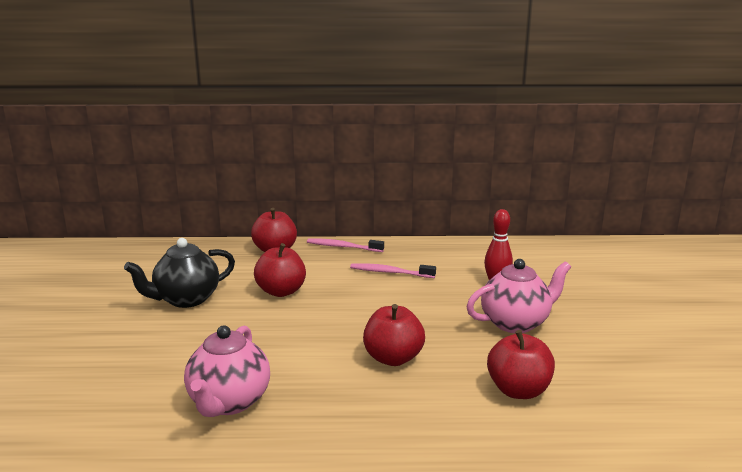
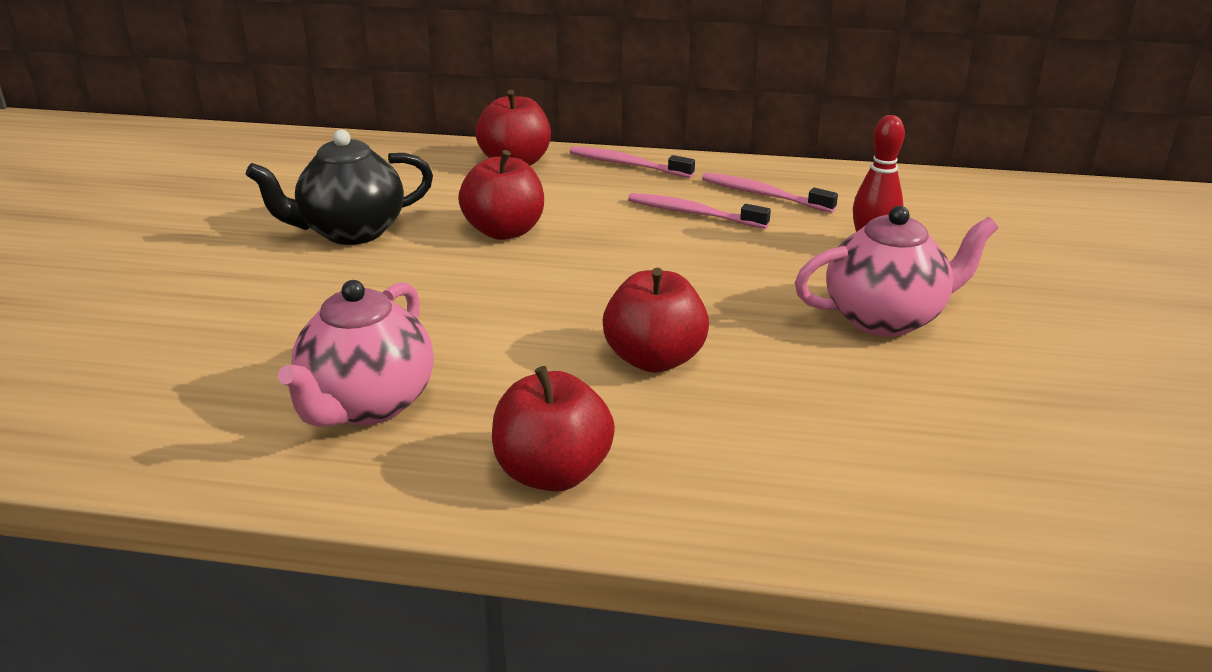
camera: 10 degrees right, 10 degrees up
red apple [487,330,555,399] -> red apple moved to [492,366,615,492]
none -> pink toothbrush [702,173,838,213]

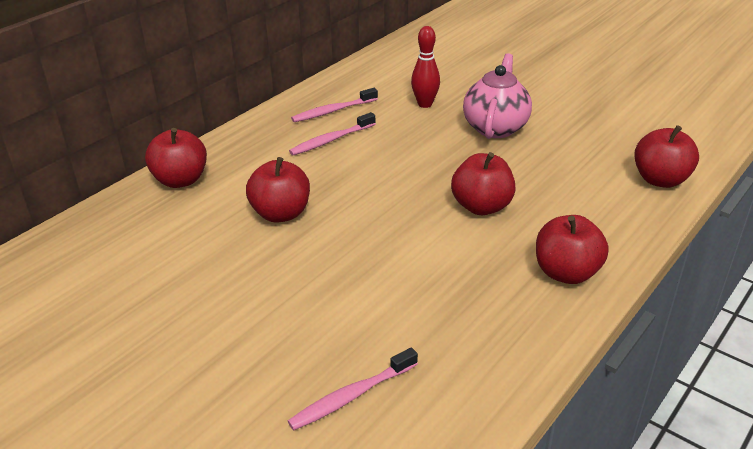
camera: 60 degrees left, 5 degrees up
black teapot [246,129,433,245] -> none
pink teapot [278,280,434,427] -> none
pink toothbrush [569,146,695,178] -> pink toothbrush moved to [288,347,418,430]
none -> red apple [634,125,699,188]

